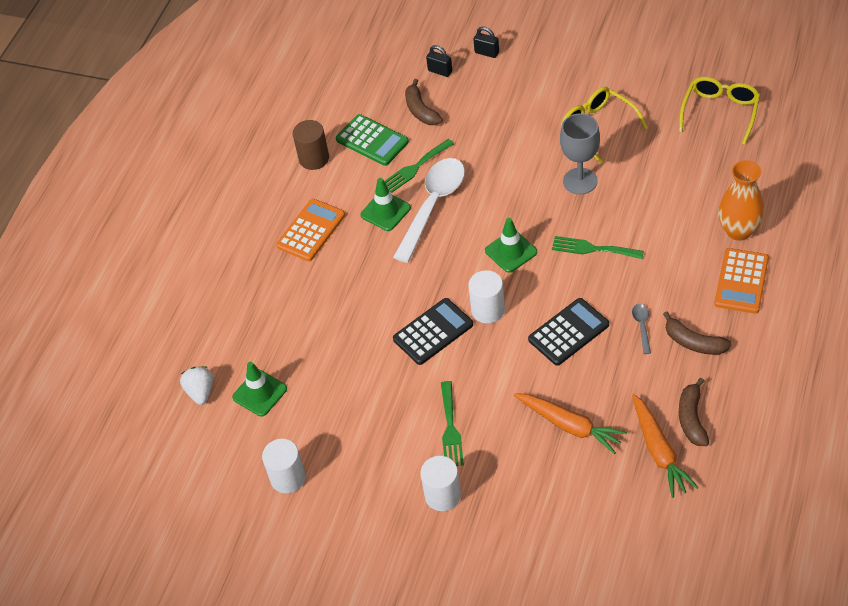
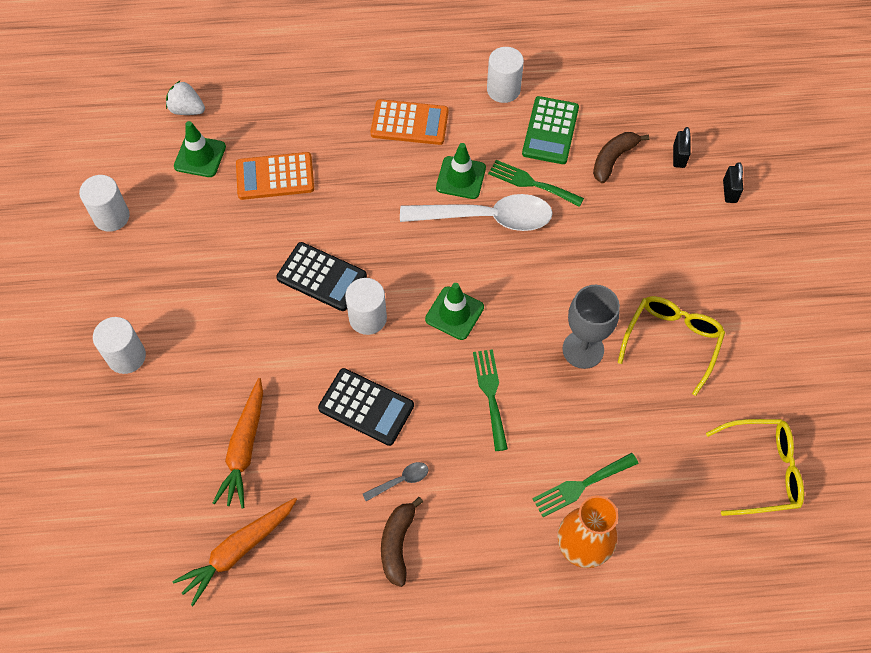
camera: 60 degrees right, 10 degrees up
white strawberry [180,366,213,405] -> white strawberry turned 120 degrees counterclockwise [166,80,205,115]
brown cylinder [293,120,329,170] -> white cylinder [487,47,524,103]
green fork [441,381,464,466] -> green fork moved to [533,453,639,517]
brown banana [679,378,709,446] -> none
orange calculator [714,248,769,314] -> orange calculator moved to [236,152,314,200]

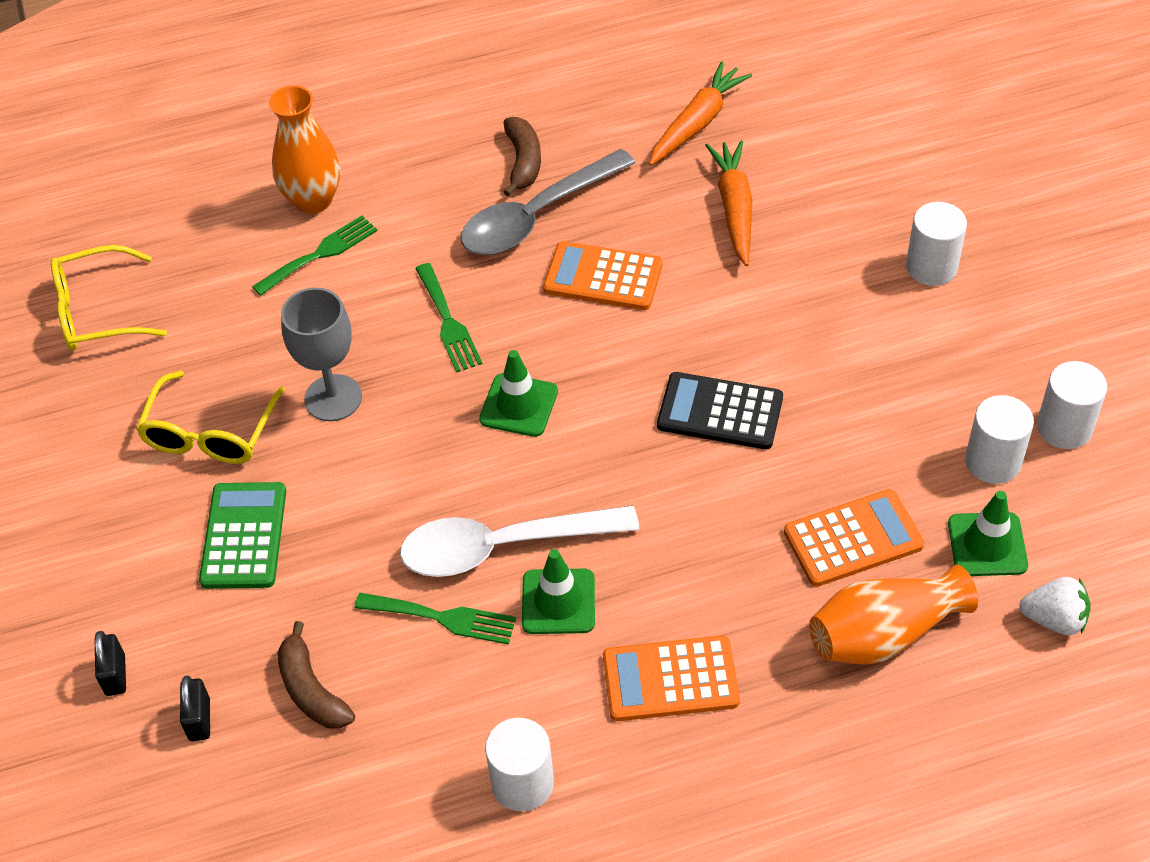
camera: 170 degrees right, 10 degrees down
black calculator [318,368,414,446] -> orange calculator [543,241,662,310]
white cylinder [345,278,387,335] -> white cylinder moved to [965,395,1034,484]
grey spoon [363,462,428,501] -> grey spoon [461,149,635,255], size x2.44
green calculator [522,96,579,164] -> green calculator moved to [199,482,286,589]
brown banana [593,132,649,183] -> brown banana turned 120 degrees clockwise [278,621,355,729]
none -> orange vase [809,565,978,665]

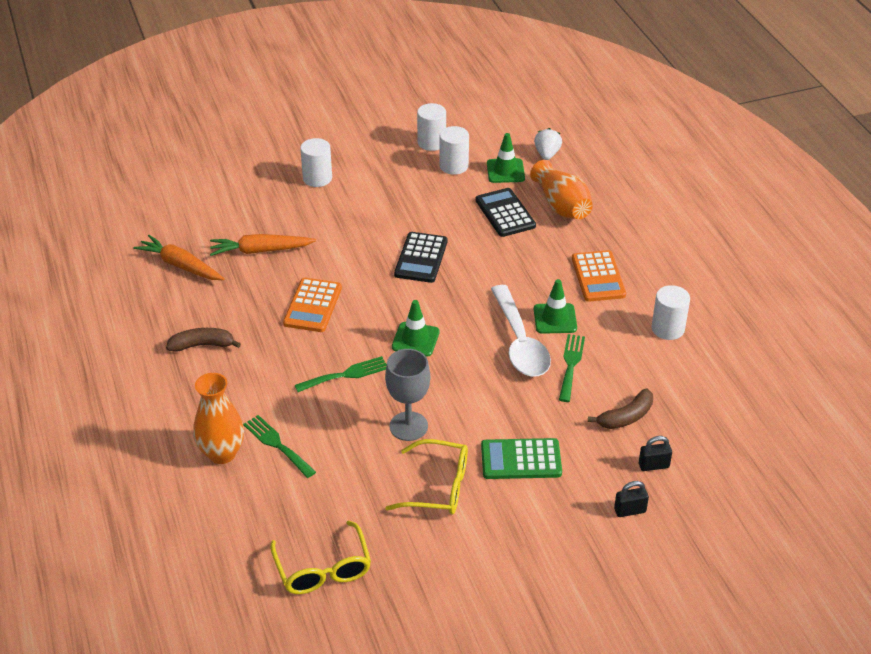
camera: 95 degrees left, 10 degrees down
grey spoon [461,149,635,255] -> none
orange calculator [784,489,924,587] -> black calculator [476,188,536,237]

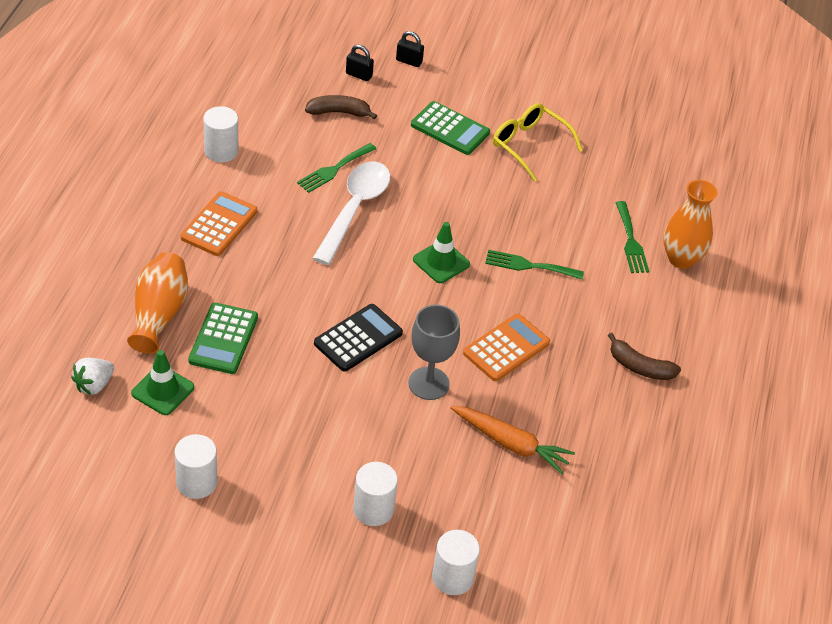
camera: 150 degrees left, 5 degrees up
orange carrot [133,235,224,280] -> none
yellow glasses [270,521,371,594] -> none
grey goblet [385,349,430,441] -> grey goblet moved to [408,305,460,400]
white cylinder [439,126,469,175] -> white cylinder moved to [432,530,480,595]
black calculator [476,188,536,237] -> green calculator [188,303,258,374]
green traffic cone [534,279,577,334] -> none

